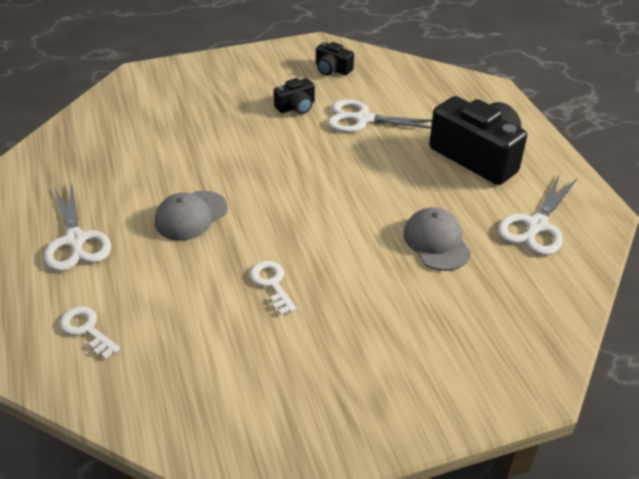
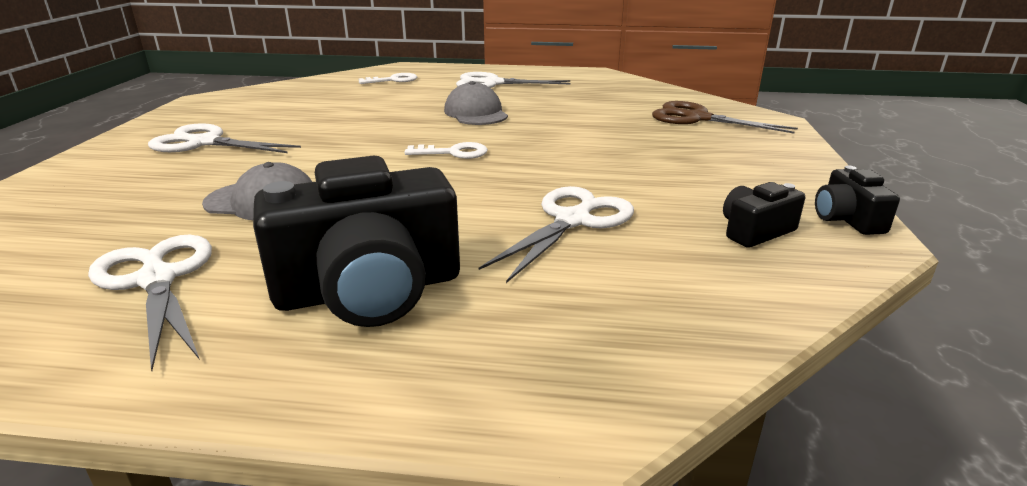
camera: 115 degrees right, 15 degrees down
white key [250,261,297,315] -> white key moved to [405,142,488,159]
black camera [273,78,315,114] -> black camera moved to [815,165,900,235]
none -> white scissors [148,123,301,153]
none -> brown scissors [652,101,798,134]

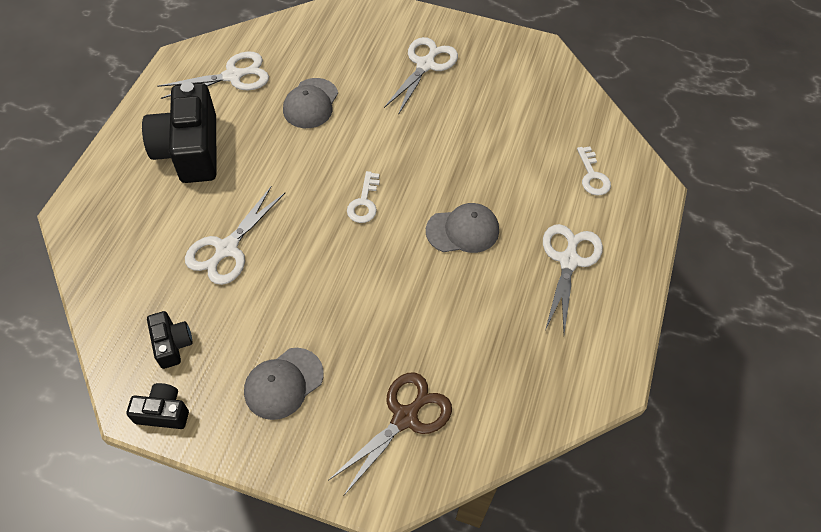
camera: 100 degrees right, 30 degrees up
white scissors [479,186,634,283] -> white scissors turned 75 degrees clockwise [185,186,285,285]
none -> grey cap [244,348,324,420]

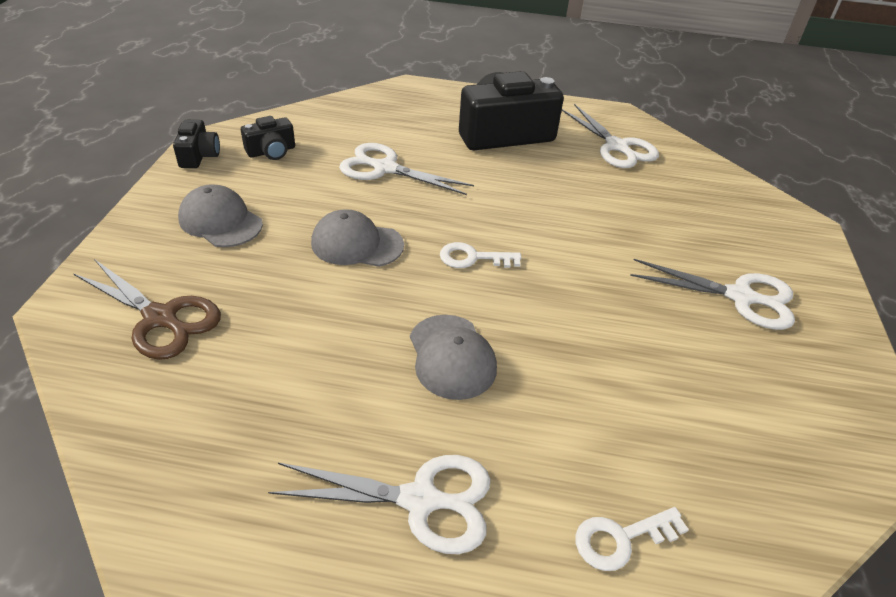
camera: 80 degrees right, 15 degrees down
grey cap [283,78,338,128] -> grey cap moved to [311,209,404,267]

